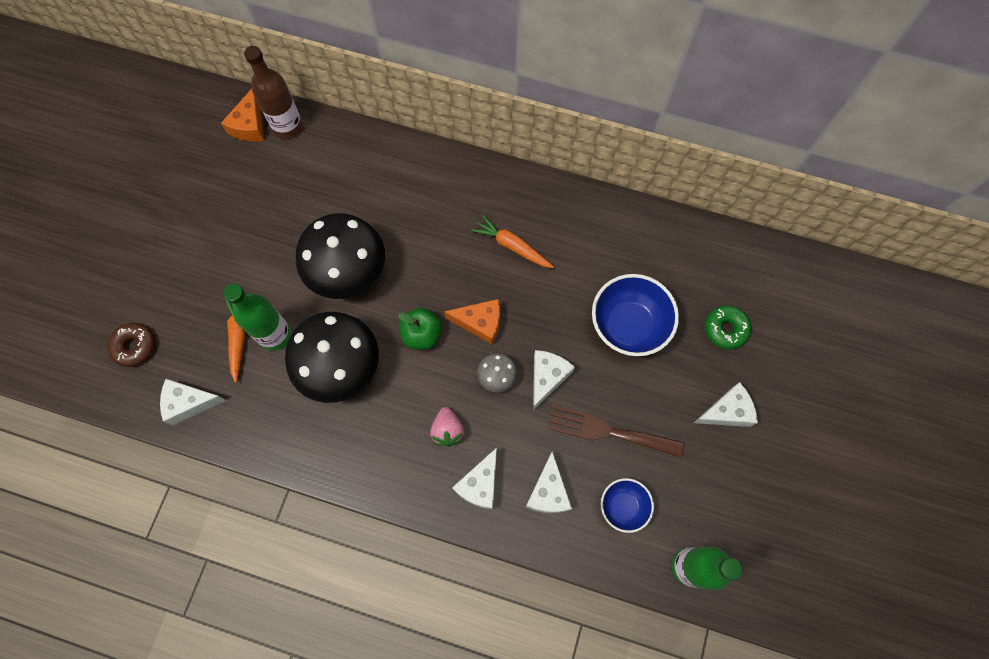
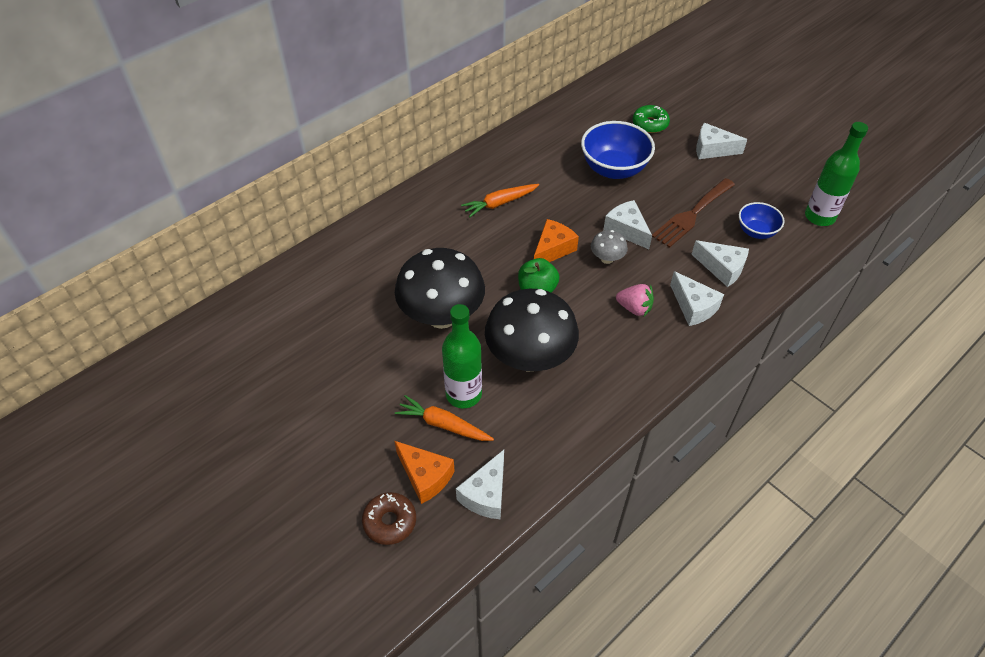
camera: 60 degrees left, 20 degrees down
orange cheese [221,89,264,142] -> orange cheese moved to [395,441,455,504]
brown bottle [244,46,303,139] -> none
white cheese [694,382,758,427] -> white cheese turned 90 degrees counterclockwise [696,123,747,159]

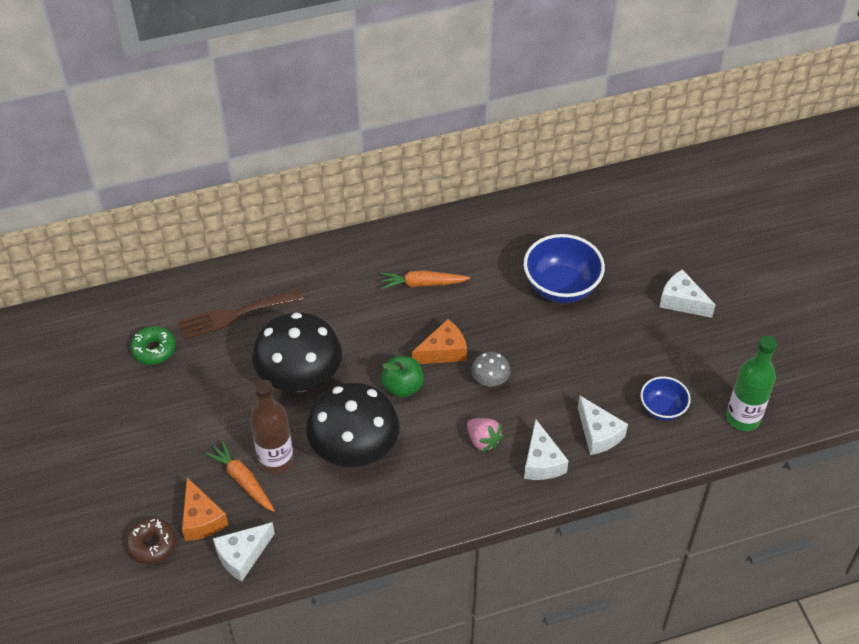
camera: 25 degrees right, 0 degrees up
green bottle [442,304,482,408] -> brown bottle [250,379,294,474]
white cheese [603,200,652,249] -> none
green donut [633,105,670,133] -> green donut moved to [130,326,176,365]
brown fork [652,178,735,248] -> brown fork moved to [178,289,304,340]

